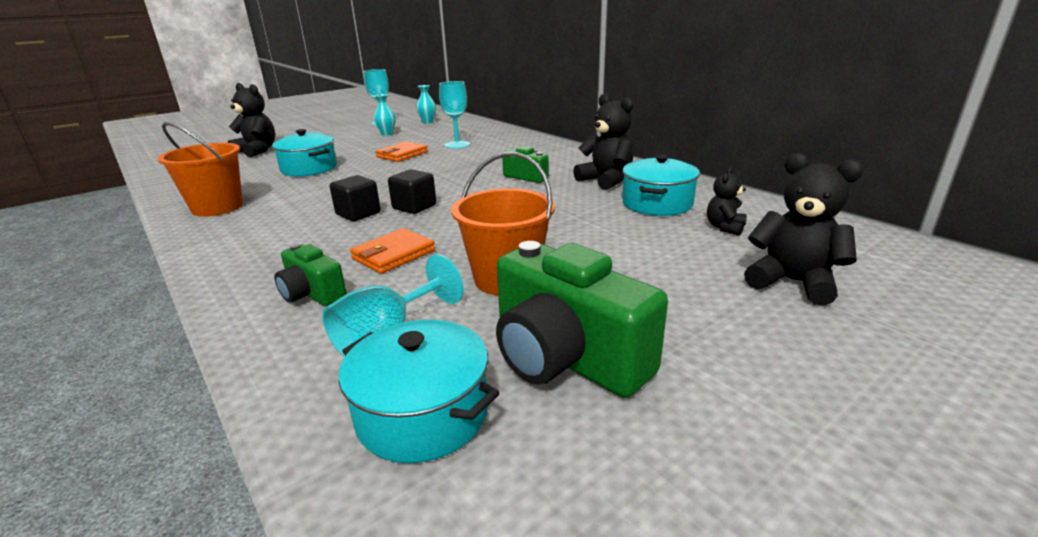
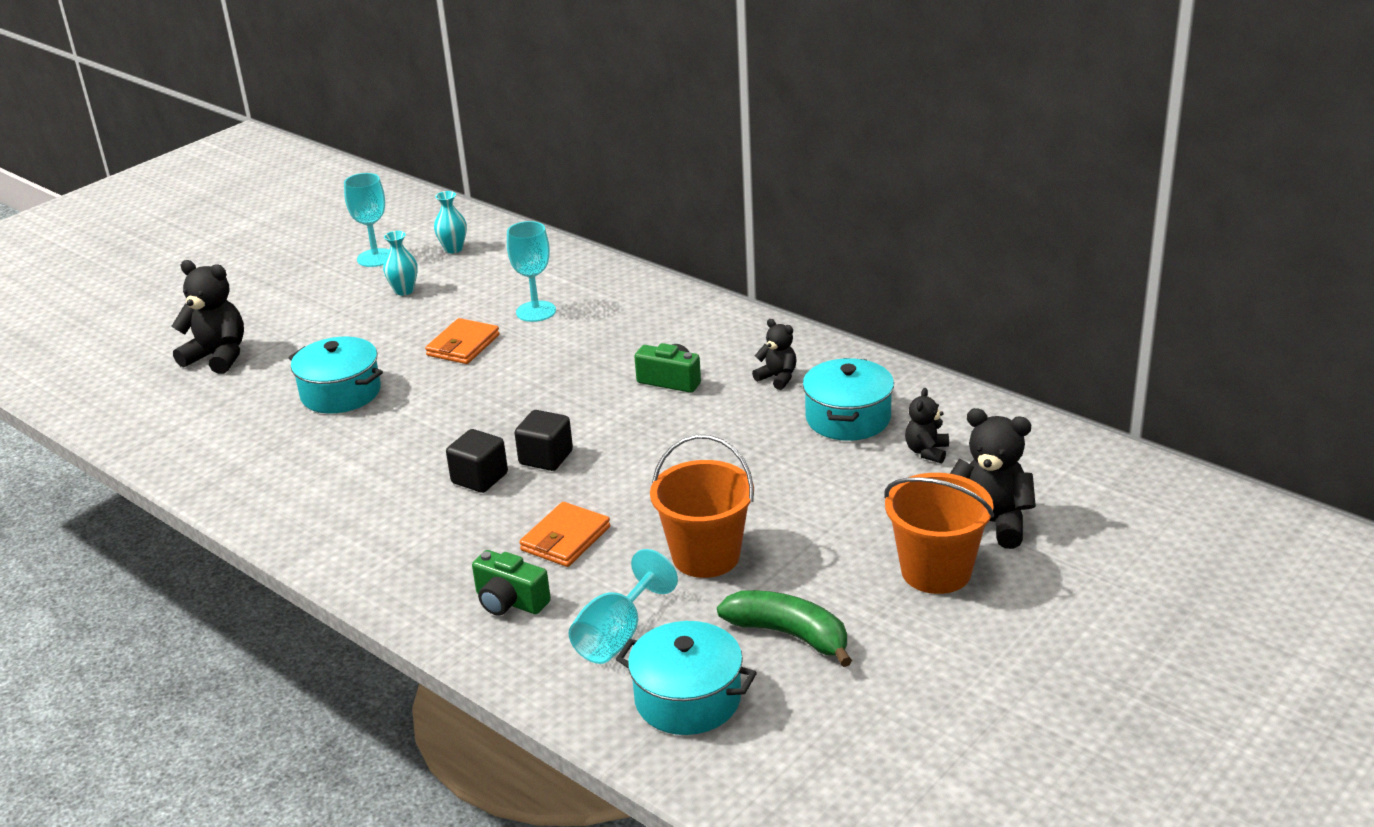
camera: 10 degrees left, 5 degrees up
orange bucket [158,122,243,217] -> orange bucket moved to [884,473,994,594]
green camera [496,241,668,398] -> green banana [717,590,852,667]
black teddy bear [573,94,633,190] -> black teddy bear [752,319,797,390], size x0.57

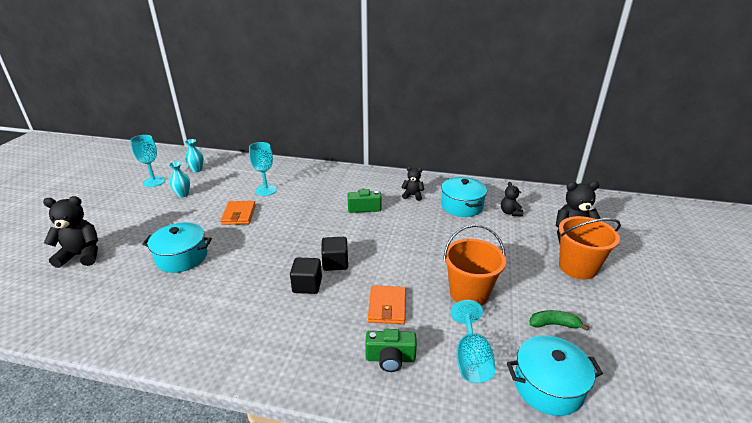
camera: 30 degrees left, 0 degrees up
green banana [717,590,852,667] -> green banana [529,310,589,331], size x0.64

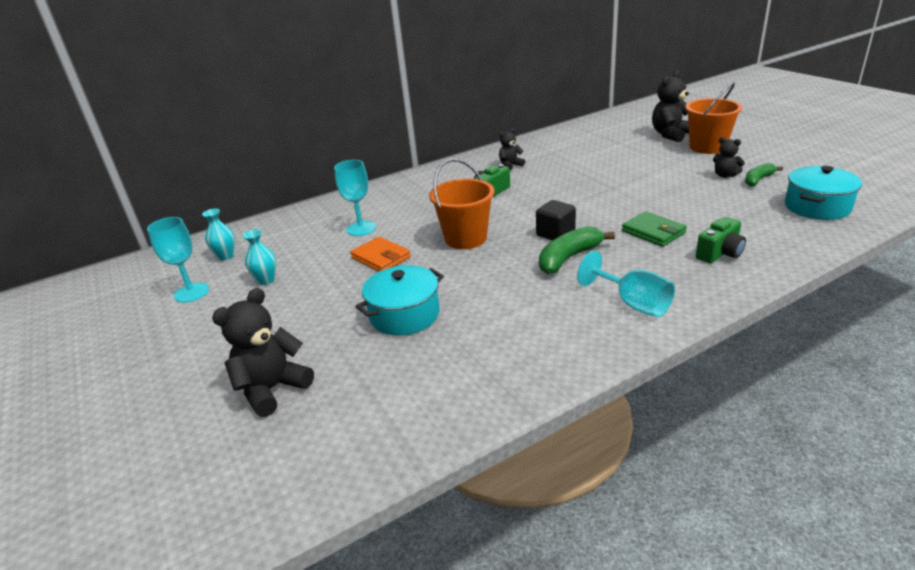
camera: 40 degrees left, 0 degrees up
black cube [290,257,322,294] -> green banana [539,226,615,274]
orange wallet [368,285,406,324] -> green wallet [622,211,687,247]
turquoise pot [441,177,487,217] -> none
orange bucket [443,224,506,306] -> orange bucket moved to [429,158,495,249]
turquoise goblet [450,300,495,383] -> turquoise goblet moved to [577,251,675,317]
black teddy bear [501,182,523,216] -> black teddy bear moved to [713,137,745,178]

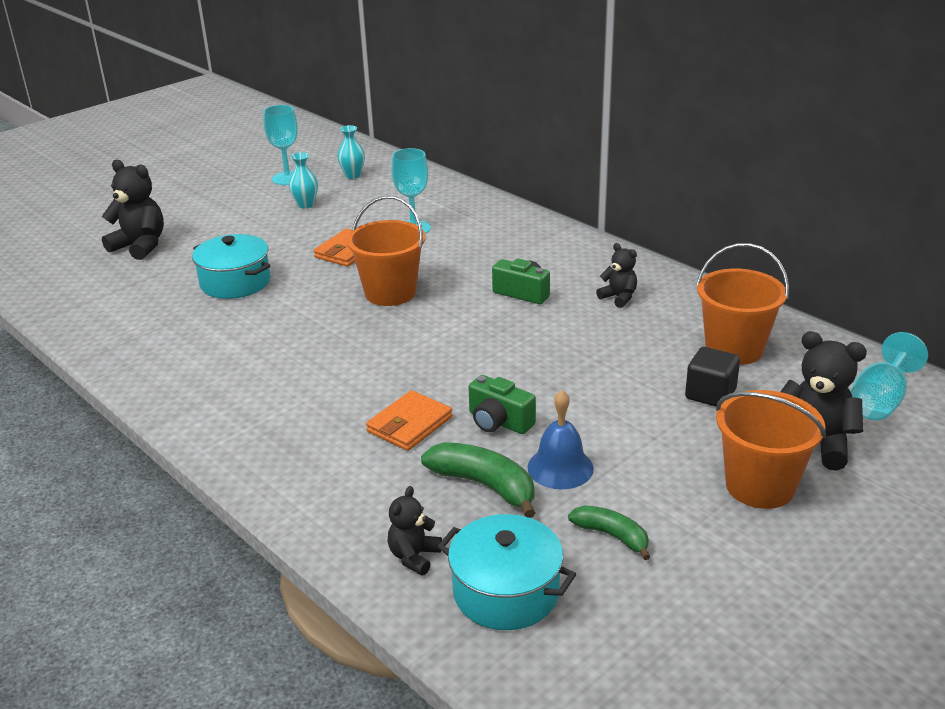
camera: 75 degrees right, 0 degrees up
black cube [536,200,576,240] -> black cube moved to [685,347,740,407]
green banana [539,226,615,274] -> green banana moved to [421,442,535,518]
turquoise goblet [577,251,675,317] -> turquoise goblet moved to [850,332,928,420]
green wallet [622,211,687,247] -> orange wallet [366,390,452,451]
green camera [696,217,746,263] -> green camera moved to [469,375,536,434]
black teddy bear [713,137,745,178] -> black teddy bear moved to [388,486,442,575]
none -> blue bell [527,390,594,489]
none -> orange bucket [696,243,789,365]

